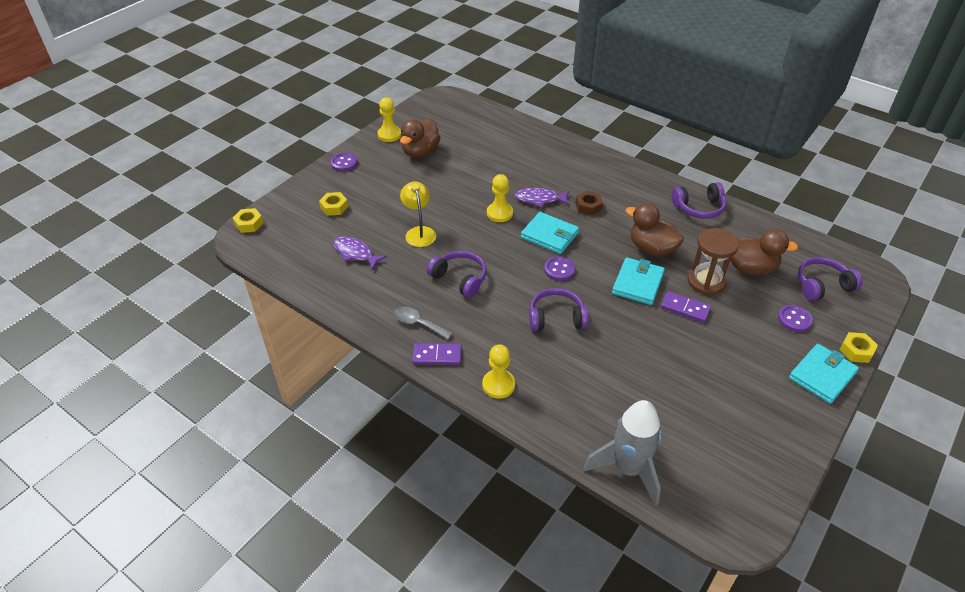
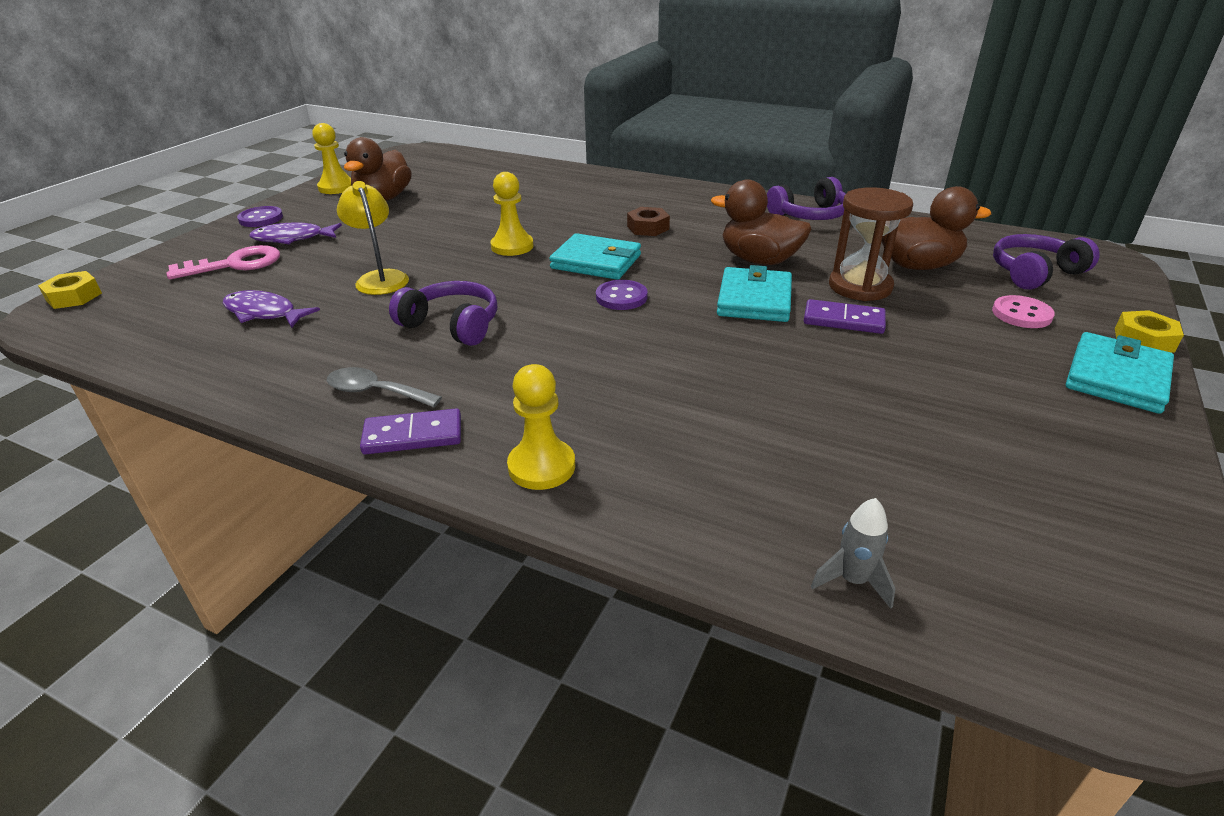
camera: 10 degrees left, 10 degrees down
yellow nut [319,192,348,216] -> pink key [166,245,280,280]
purple fish [515,188,570,208] -> purple fish moved to [249,222,342,244]
purple headphones [529,288,589,331] -> none
grey rocket [583,400,662,506] -> grey rocket [811,498,895,609], size x0.44
purple button [778,305,813,332] -> pink button [992,295,1055,328]

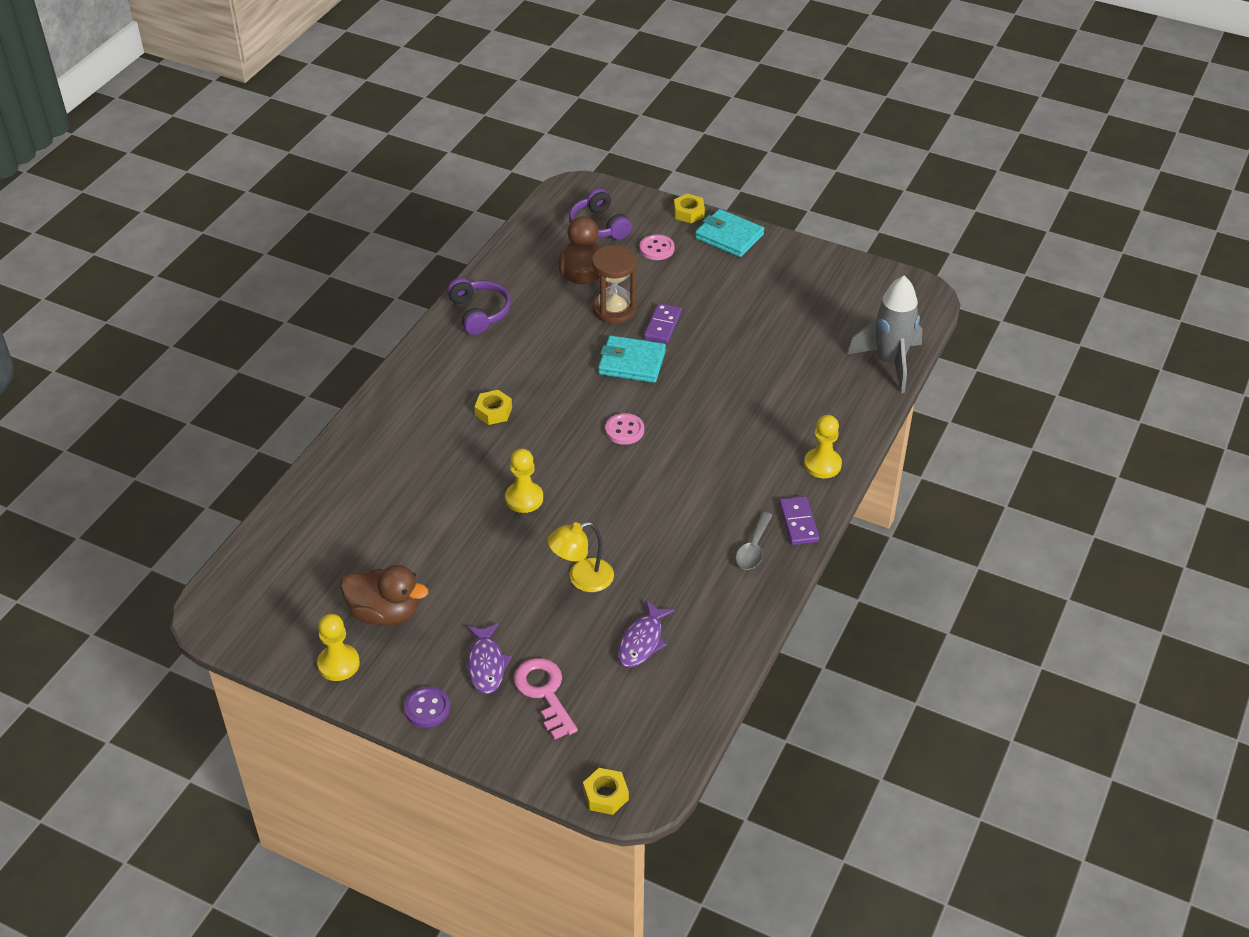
camera: 90 degrees left, 10 degrees up
purple headphones [389,281,497,346] -> none
turquoise wallet [549,233,641,280] -> none
purple button [596,280,648,310] -> pink button [605,413,644,445]
brown nut [627,207,670,236] -> yellow nut [474,390,512,425]
brown duck [711,179,811,265] -> none
grey rocket [811,498,895,609] -> grey rocket [847,276,923,393], size x2.29

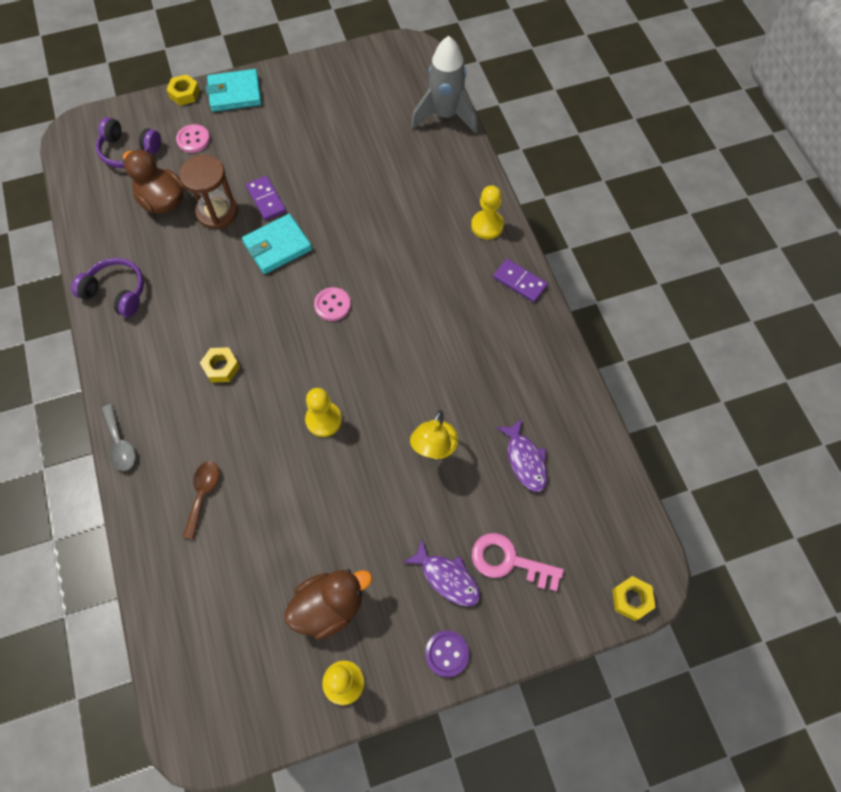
camera: 45 degrees left, 20 degrees up
grey spoon [736,512,773,570] -> grey spoon moved to [102,404,136,471]
none -> brown spoon [183,461,219,539]

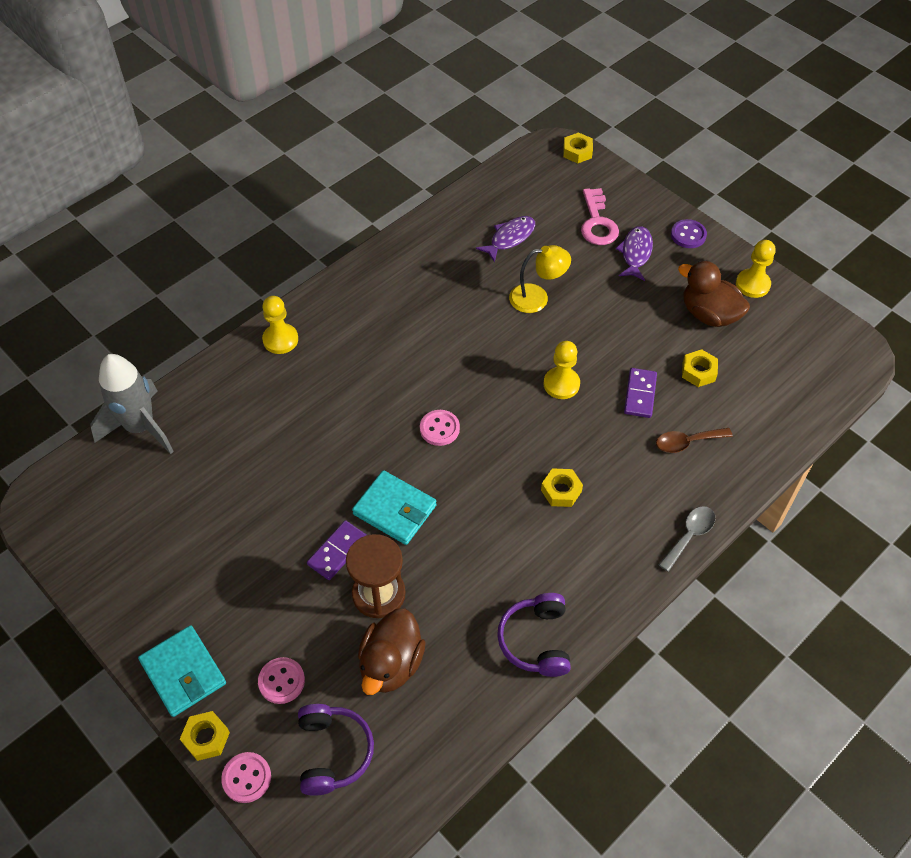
camera: 115 degrees left, 10 degrees down
purple domino [493,259,548,302] -> purple domino moved to [624,368,657,418]
none -> pink button [221,752,271,803]
none -> yellow nut [682,349,718,387]

